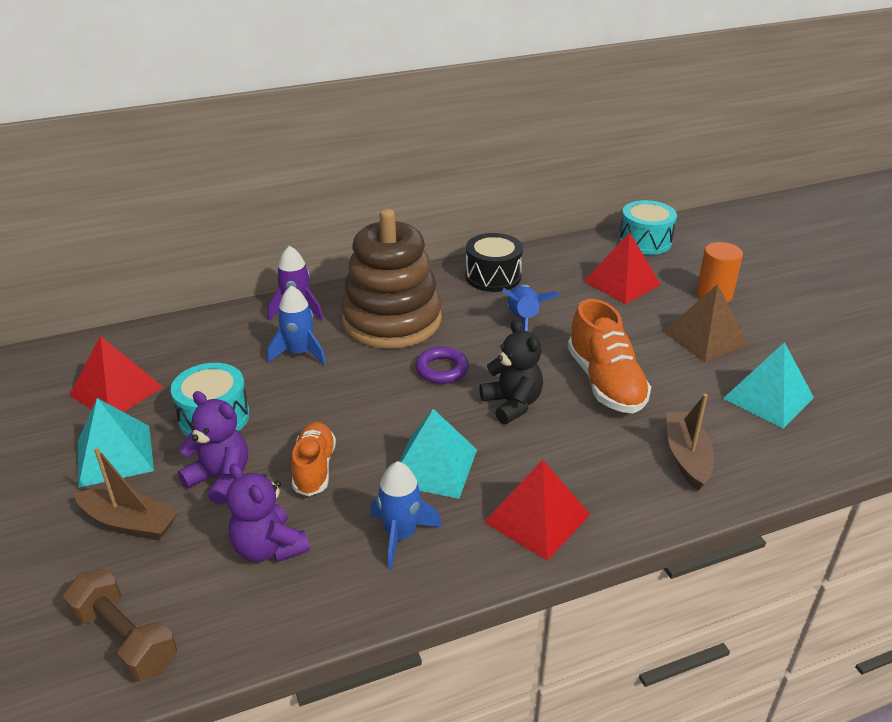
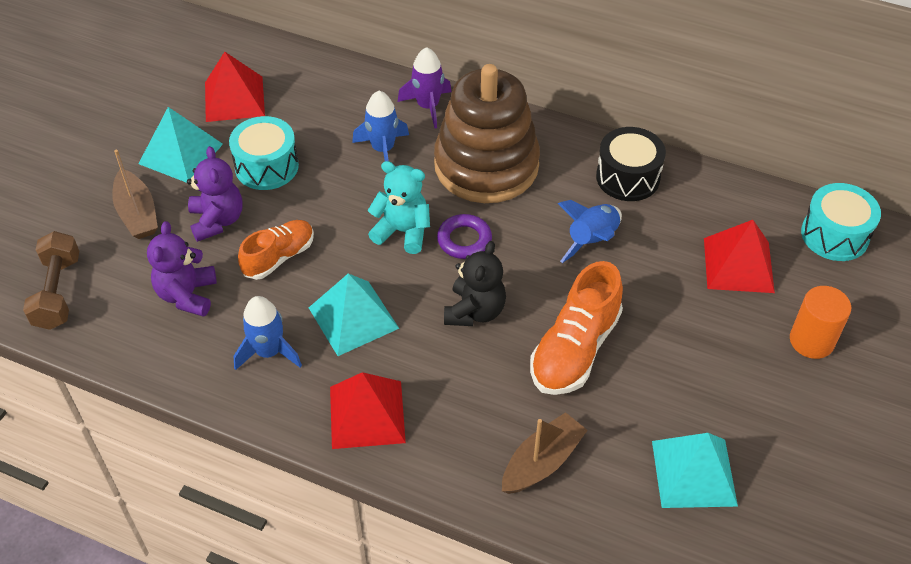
camera: 45 degrees right, 15 degrees up
brown pyramid [663,284,749,362] -> none
none -> turquoise teddy bear [367,161,430,254]

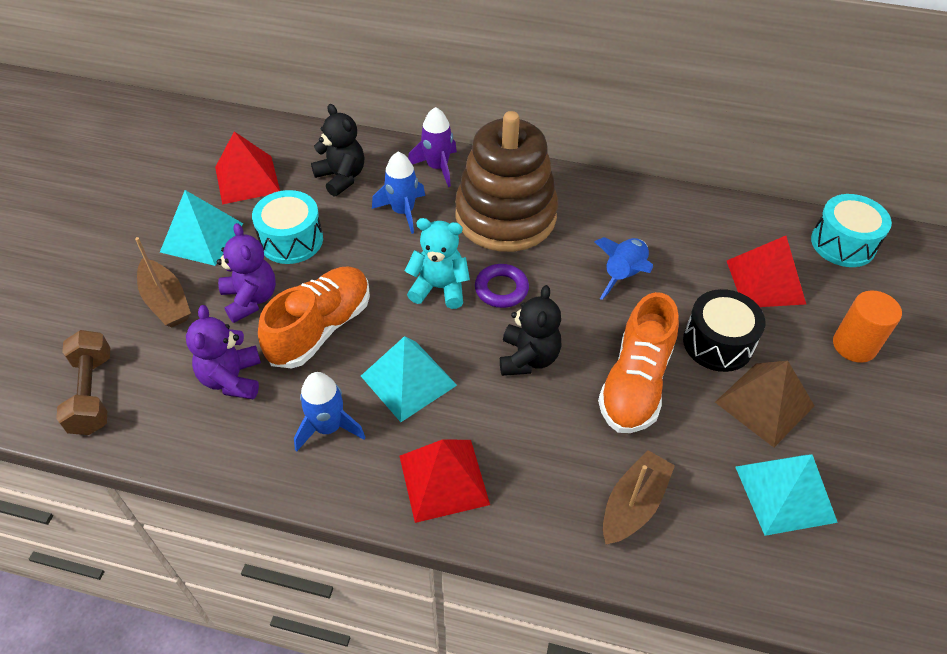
camera: 10 degrees left, 0 degrees up
orange shoe [238,220,314,280] -> orange shoe [258,267,370,368], size x1.54
black drum [596,127,666,201] -> black drum moved to [683,289,766,372]
none -> black teddy bear [311,104,364,197]
none -> brown pyramid [715,361,814,447]

